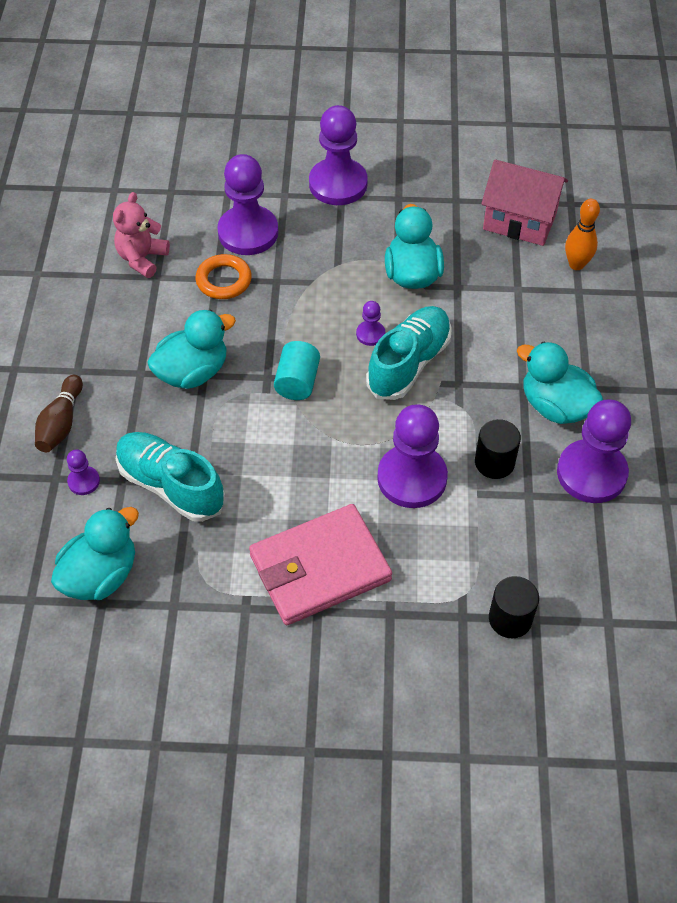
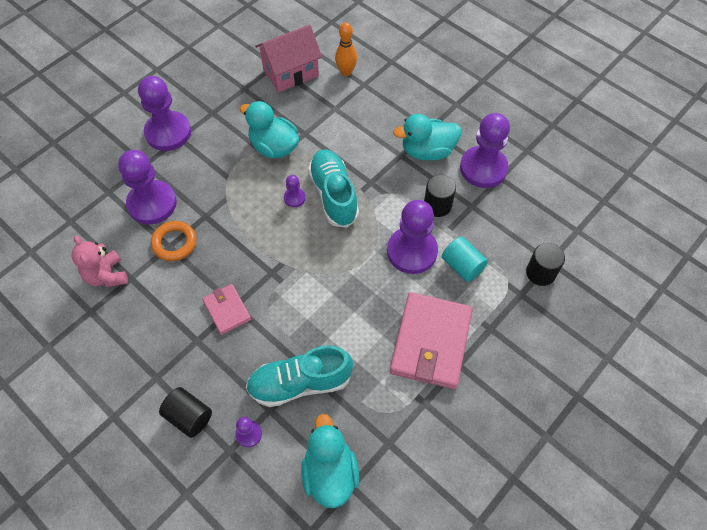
camera: 50 degrees left, 5 degrees up
brown bowling pin [35,375,83,452] -> black cylinder [159,387,212,438]
turquoise duck [147,310,236,389] -> pink wallet [202,284,251,335]
turquoise cylinder [274,341,320,400] -> turquoise cylinder moved to [442,237,488,282]

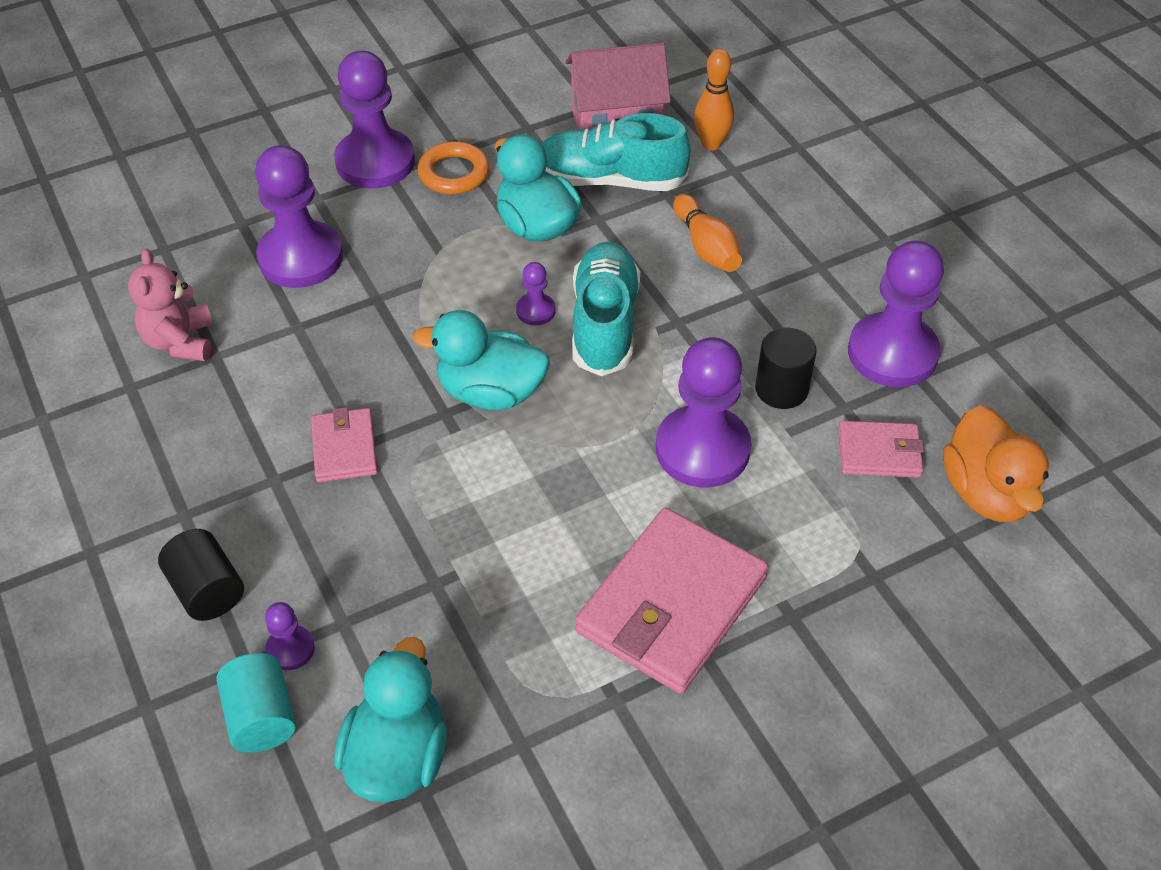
camera: 20 degrees right, 10 degrees down
orange ring [151,221,196,261] -> orange ring moved to [418,141,490,194]
turquoise shoe [246,345,353,407] -> turquoise shoe moved to [542,113,691,191]
turquoise duck [393,114,462,161] -> turquoise duck moved to [412,310,550,411]
turquoise cylinder [442,237,488,282] -> turquoise cylinder moved to [216,653,296,753]
black cylinder [526,243,565,286] -> none
none -> orange bowling pin [673,194,742,272]
none -> pink wallet [838,421,924,478]
none -> orange duck [943,405,1049,522]

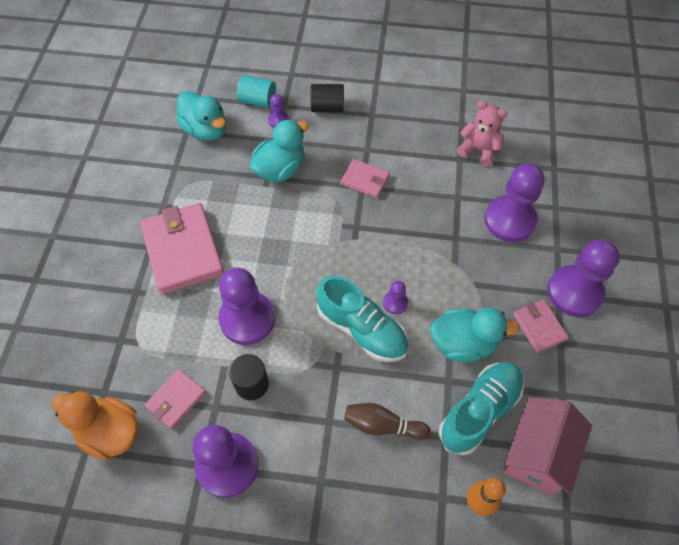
camera: 125 degrees right, 10 degrees up
turquoise duck [412,310,550,411] -> turquoise duck moved to [250,119,309,182]
orange ring [418,141,490,194] -> pink wallet [513,300,569,353]
orange bowling pin [673,194,742,272] -> brown bowling pin [344,403,431,440]

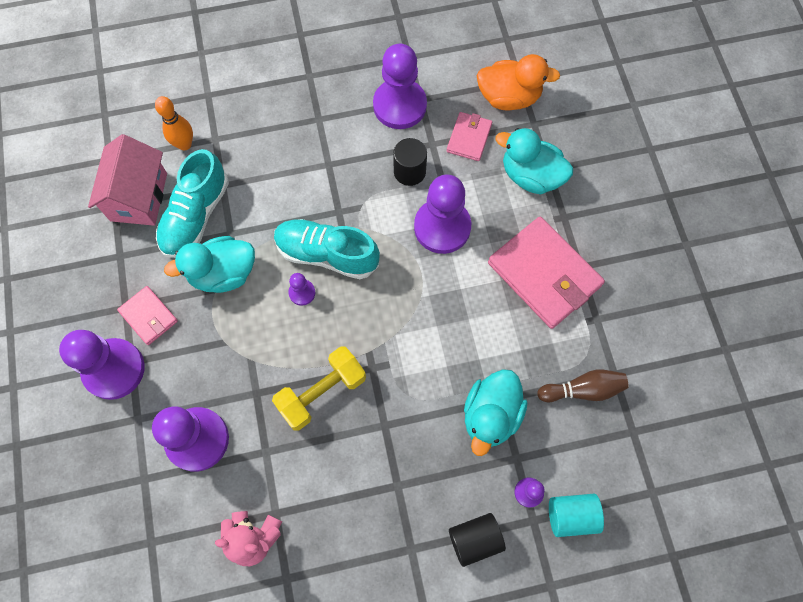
camera: 160 degrees right, 10 degrees up
turquoise duck [176,91,226,141] -> turquoise duck moved to [495,128,573,195]
pink wallet [340,159,390,198] -> none
brown bowling pin [344,403,431,440] -> brown bowling pin moved to [537,370,628,402]
none -> yellow dumbbell [272,346,366,431]

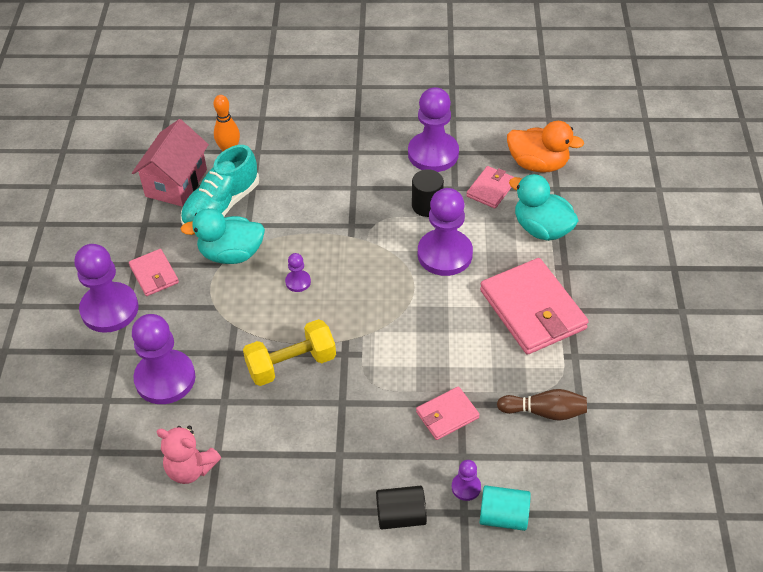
camera: 15 degrees right, 20 degrees down
turquoise shoe [274,219,380,279] -> none
turquoise duck [464,369,528,456] -> pink wallet [416,386,480,440]

